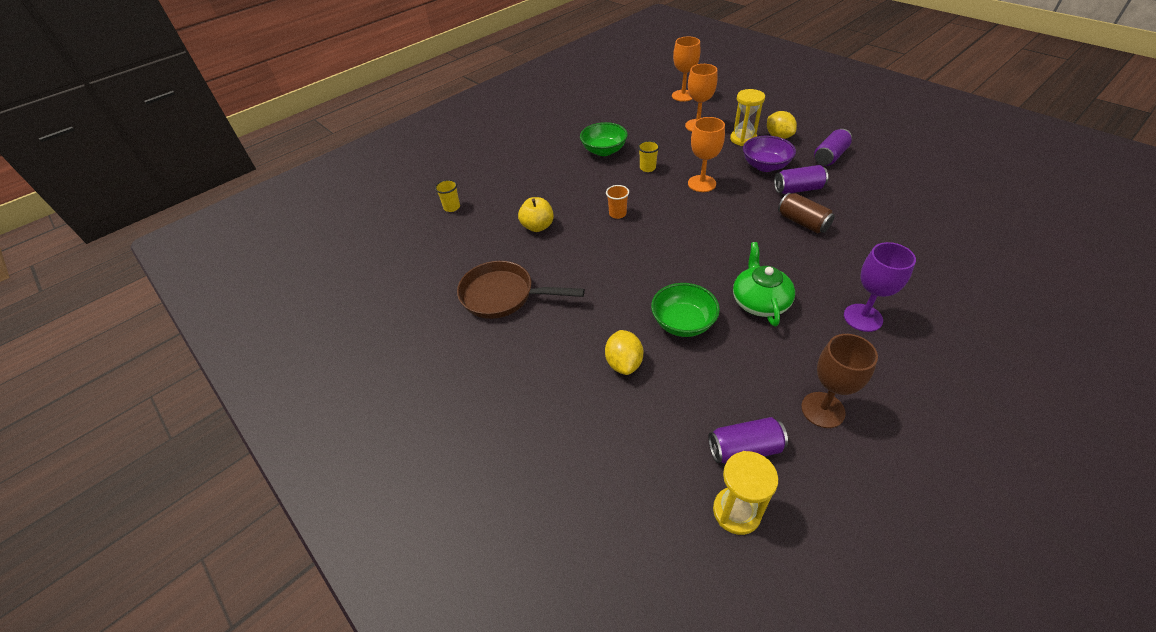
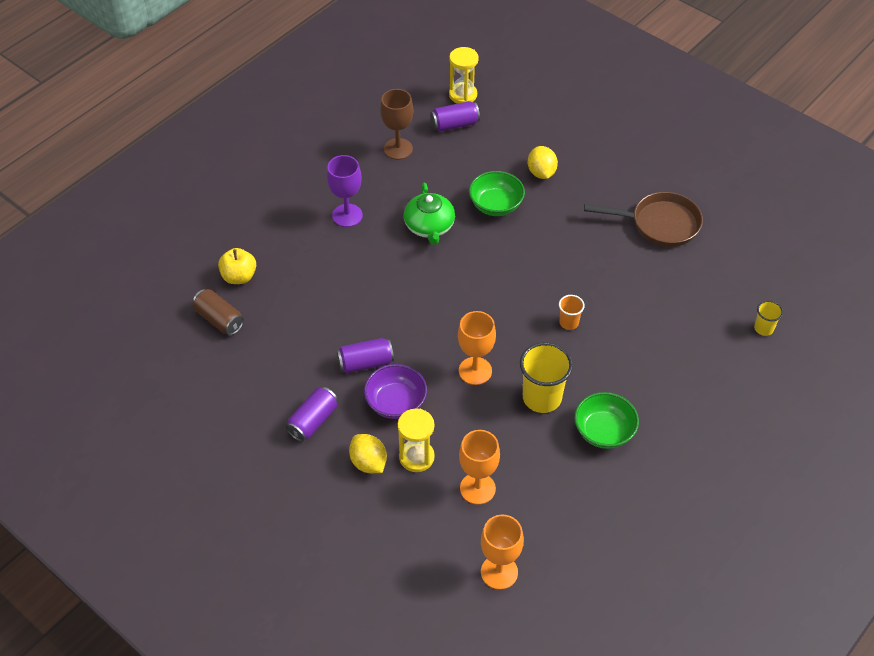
camera: 170 degrees right, 5 degrees up
yellow apple [518,197,554,232] -> yellow apple moved to [218,248,256,284]
yellow cup [638,141,660,172] -> yellow cup [520,342,573,413], size x1.93
brown can [778,193,835,233] -> brown can moved to [192,289,244,335]

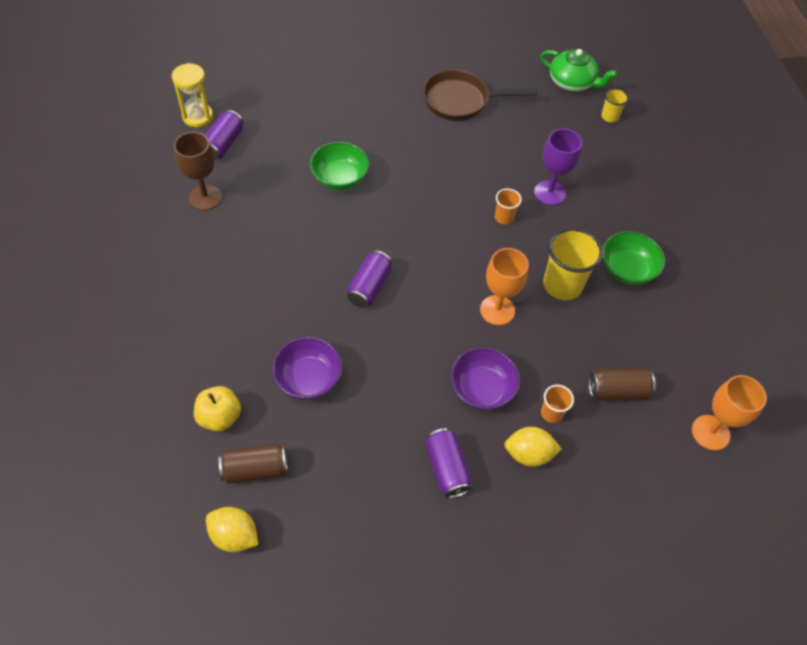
camera: 55 degrees left, 5 degrees up
purple goblet [327,155,363,227] -> purple goblet moved to [534,129,582,205]
purple can [337,338,394,373] -> purple can moved to [346,251,392,308]
yellow hourglass [398,409,435,472] -> orange cup [541,385,574,423]
green teapot [404,183,455,245] -> green teapot moved to [540,49,618,92]
orange goblet [459,430,500,505] -> brown can [589,368,656,400]
yellow lemon [528,146,558,179] -> yellow lemon moved to [206,507,259,552]
brown pan [584,192,703,247] -> brown pan turned 135 degrees counterclockwise [423,70,538,121]
none -> purple bowl [272,337,342,400]

